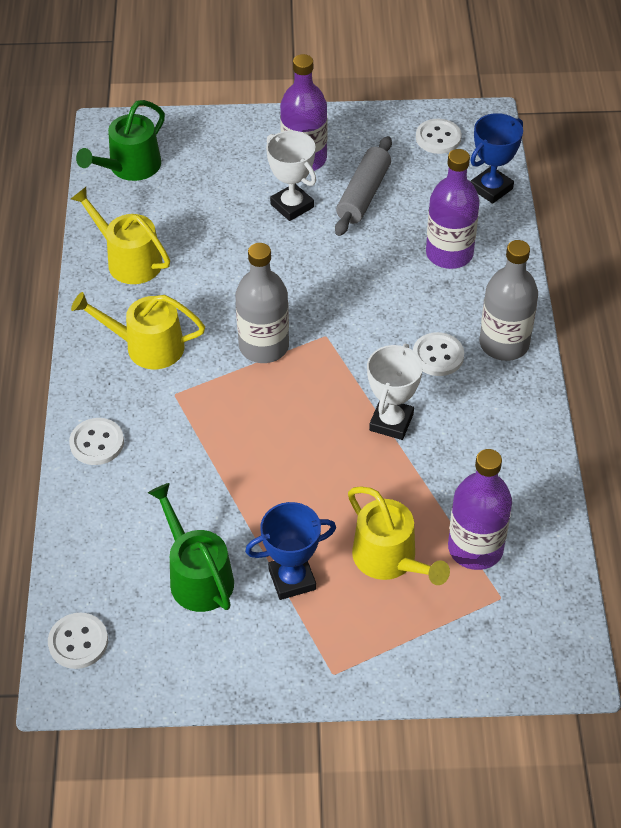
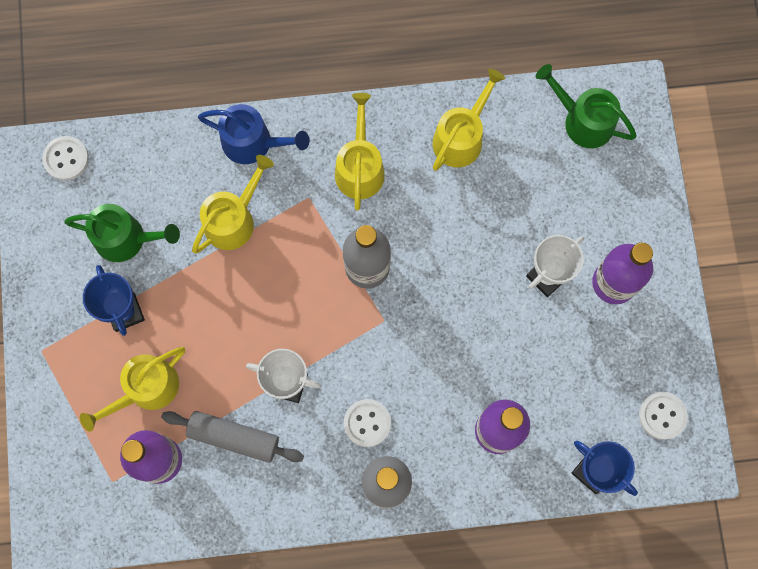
camera: 85 degrees right, 25 degrees up
white button [69,418,124,465] -> blue watering can [198,104,309,164]
green watering can [148,483,234,612] -> green watering can turned 45 degrees clockwise [64,204,180,262]
grey rolling pin [335,136,392,236] -> grey rolling pin moved to [161,411,304,463]
none -> yellow watering can [192,155,274,253]

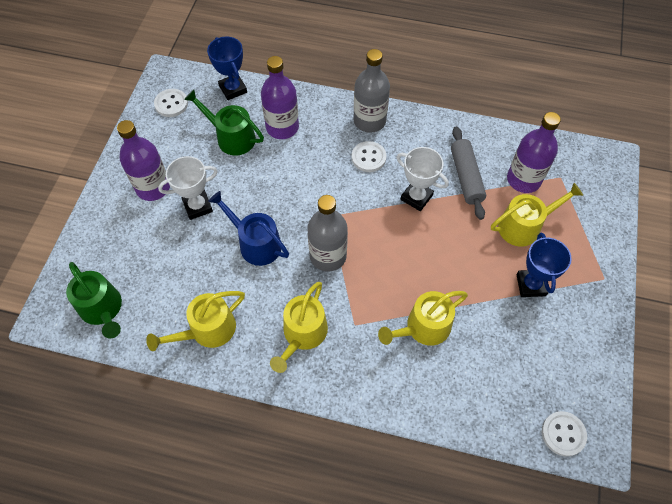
camera: 160 degrees left, 15 degrees down
green watering can [64,204,180,262] -> green watering can moved to [184,90,264,156]
grey rolling pin [161,411,304,463] -> grey rolling pin turned 45 degrees clockwise [451,126,486,220]
blue watering can [198,104,309,164] -> blue watering can moved to [208,191,289,266]

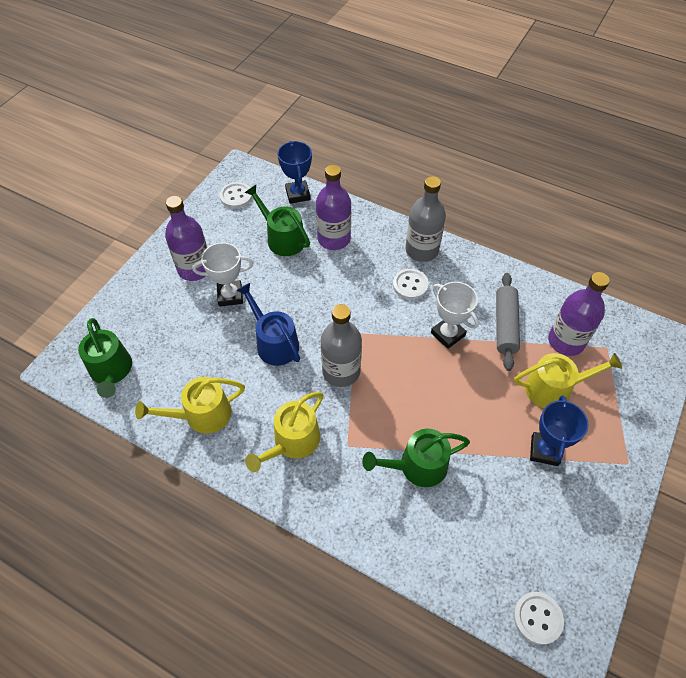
camera: 15 degrees right, 5 degrees down
yellow watering can [378,291,468,346] -> green watering can [362,429,470,487]

